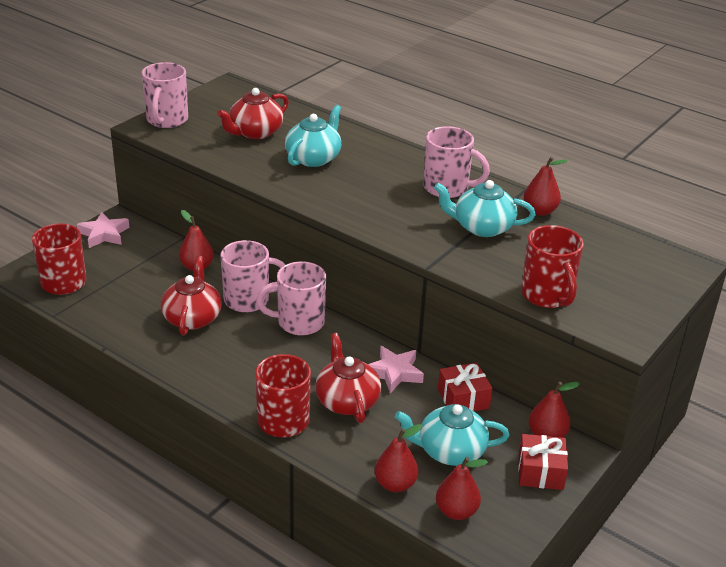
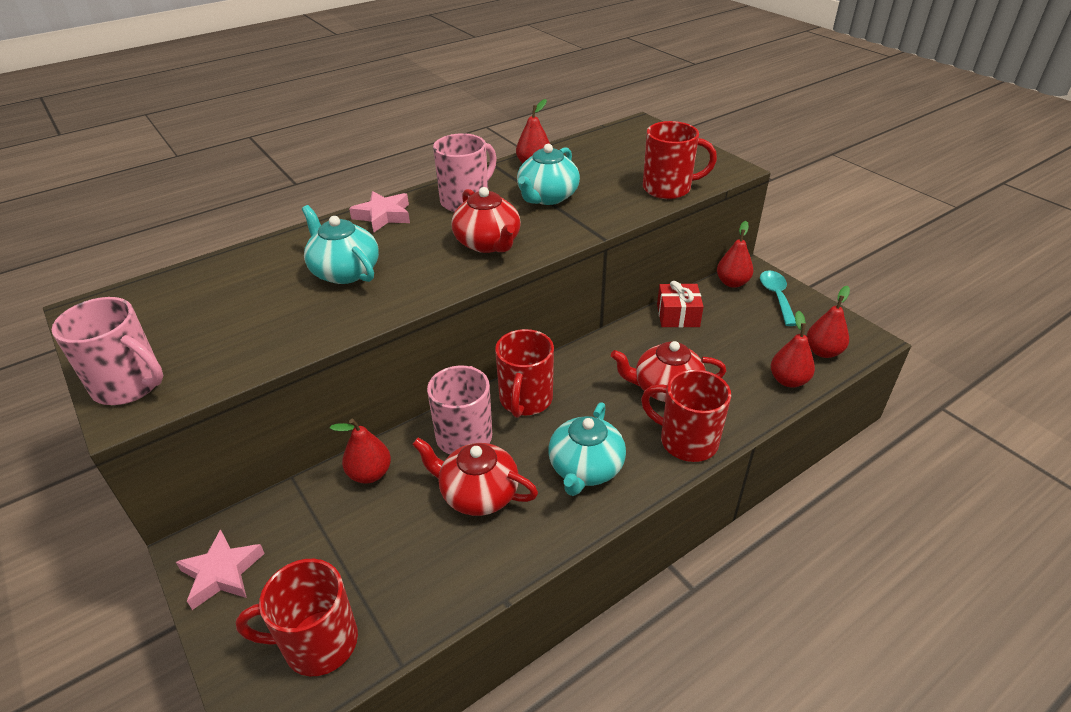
camera: 70 degrees left, 5 degrees up
red teapot [217,88,289,139] -> red teapot moved to [451,187,521,253]
pink mug [256,261,326,335] -> red mug [495,329,554,418]
pink star [368,346,424,393] -> pink star moved to [349,191,410,233]
turquoise teapot [395,404,509,466] -> turquoise teapot moved to [548,402,626,496]
red gift [518,434,568,490] -> turquoise spoon [760,271,796,326]

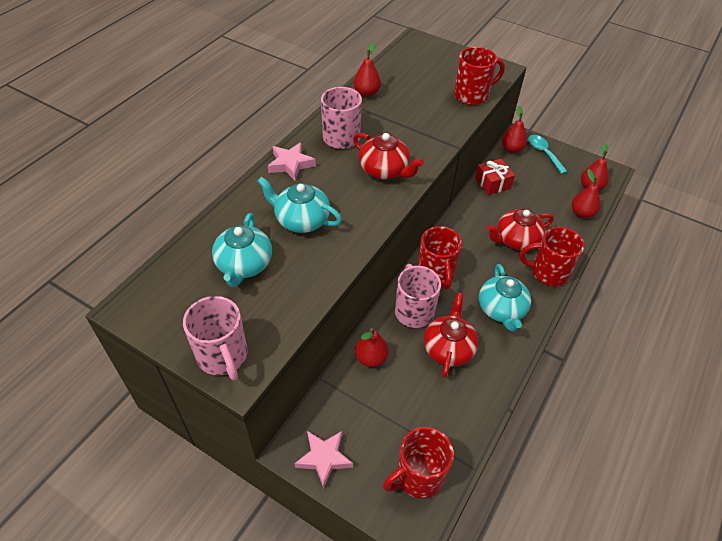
camera: 25 degrees left, 10 degrees up
pink mug [52,297,163,405] -> pink mug turned 60 degrees clockwise [183,296,247,381]
red teapot [412,438,538,516] -> red teapot turned 105 degrees clockwise [424,293,478,378]
turquoise teapot [517,144,580,205] -> turquoise teapot moved to [212,213,272,287]

